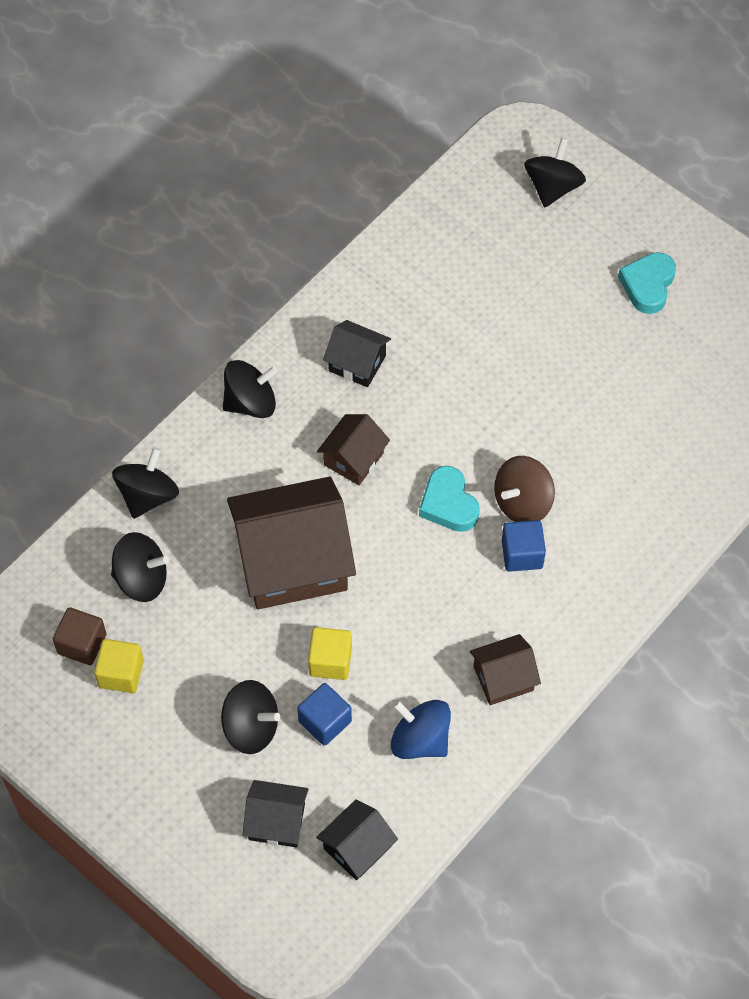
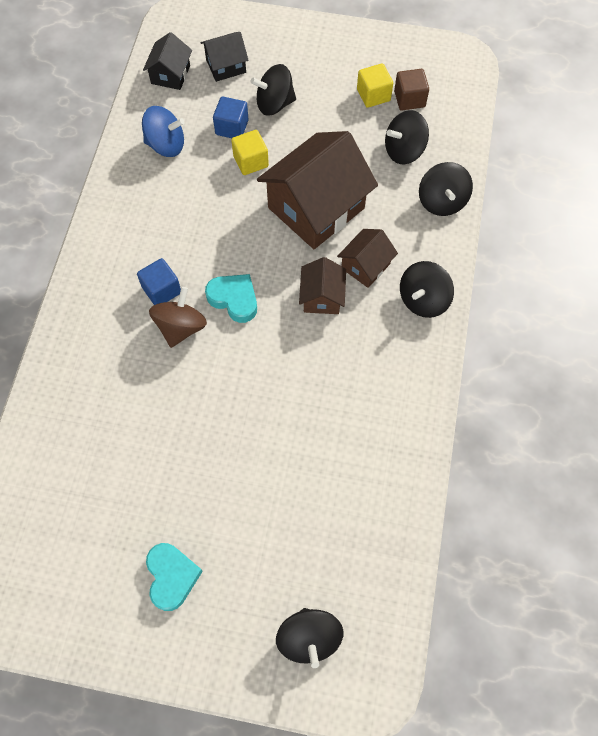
camera: 150 degrees right, 5 degrees up
black house [323,320,391,387] -> none
brown house [470,634,541,705] -> brown house moved to [337,229,398,288]

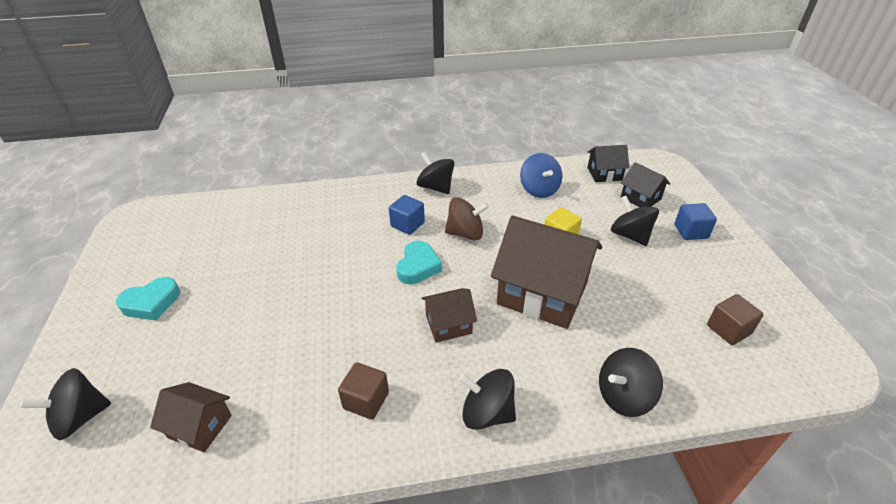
camera: 70 degrees right, 25 degrees down
brown spinning top [149,287,207,348] -> brown spinning top moved to [445,197,489,241]
blue cube [213,96,249,138] -> blue cube moved to [674,203,717,240]
brown house [337,229,398,288] -> brown house moved to [150,382,232,452]
yellow cube [357,63,393,108] -> none
black spinning top [385,110,429,165] -> black spinning top moved to [416,152,454,194]
none -> brown cube [338,362,389,420]

